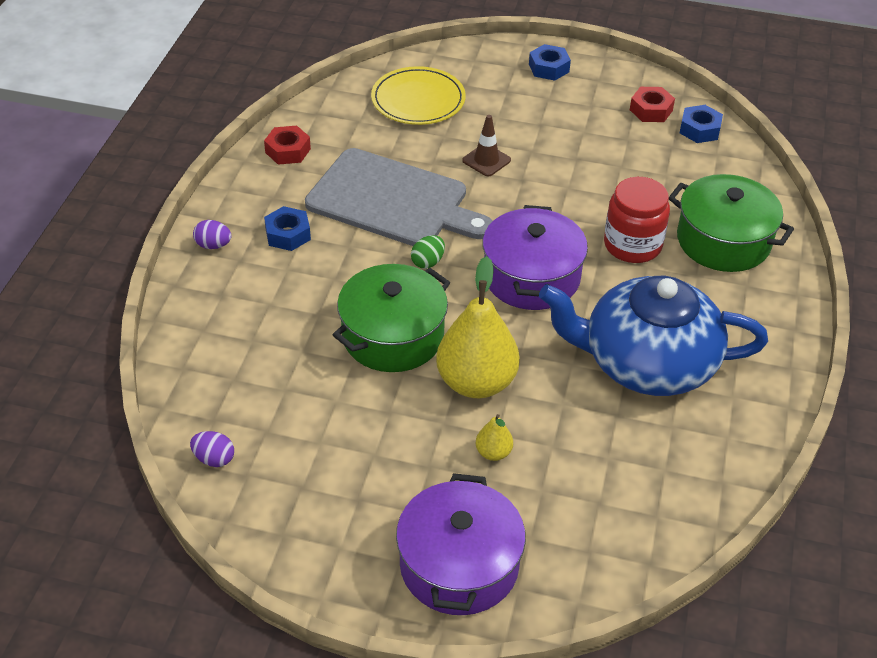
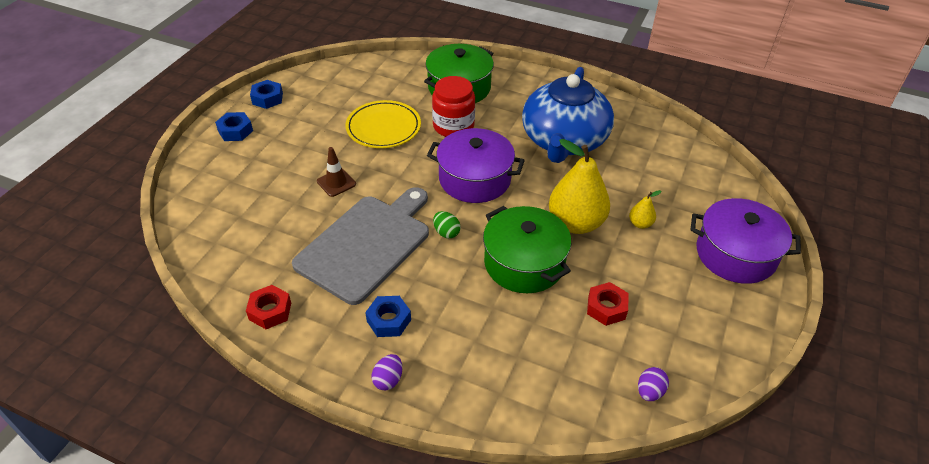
camera: 80 degrees left, 0 degrees up
yellow plate [371,66,466,125] -> yellow plate moved to [346,100,421,148]
red nut [630,87,675,122] -> red nut moved to [587,282,629,326]
blue nut [680,105,723,143] -> blue nut moved to [250,80,283,109]

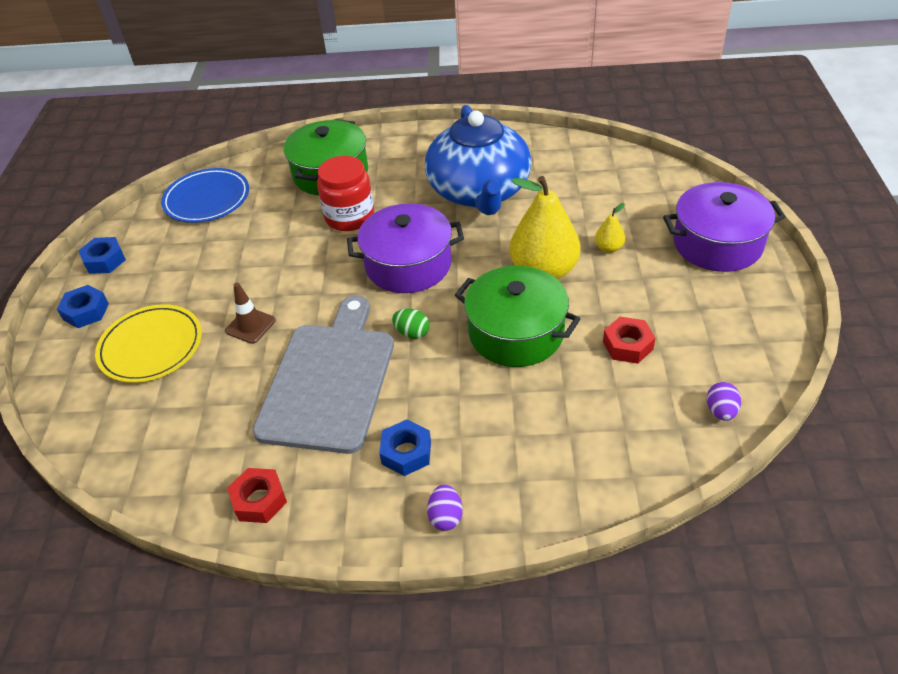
camera: 20 degrees left, 0 degrees up
yellow plate [346,100,421,148] -> yellow plate moved to [95,304,202,383]
none -> blue plate [161,168,249,223]

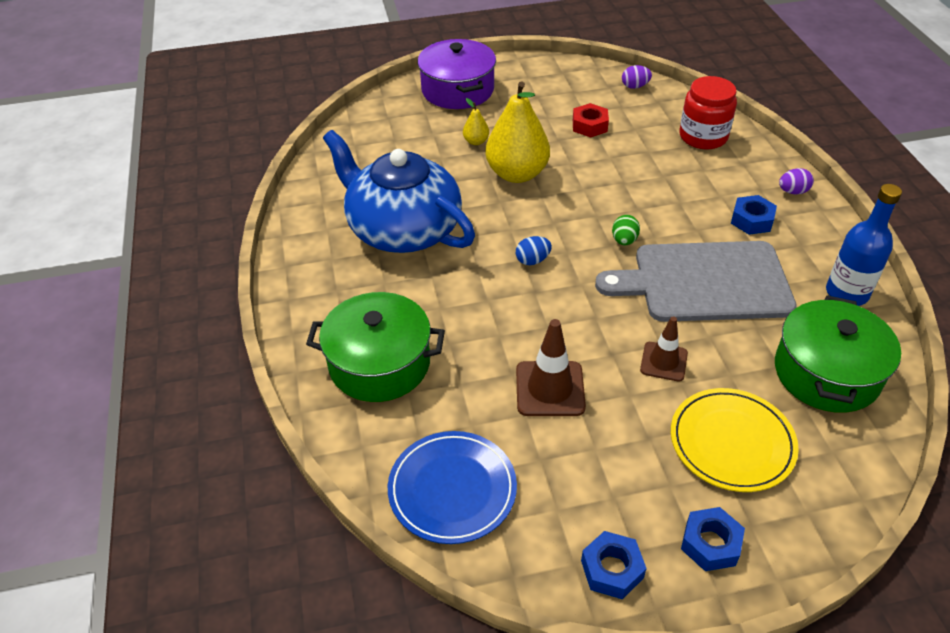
camera: 105 degrees left, 0 degrees up
red nut [227,468,287,523] -> blue bottle [826,184,902,306]
red jar [317,156,374,231] -> red jar moved to [679,76,737,150]
purple pot [347,203,464,293] -> blue egg [516,236,552,265]
blue teapot [425,105,532,215] -> blue teapot turned 120 degrees counterclockwise [323,130,475,253]
green pot [455,266,580,367] -> green pot moved to [775,295,901,413]
none -> brown traffic cone [516,319,586,416]

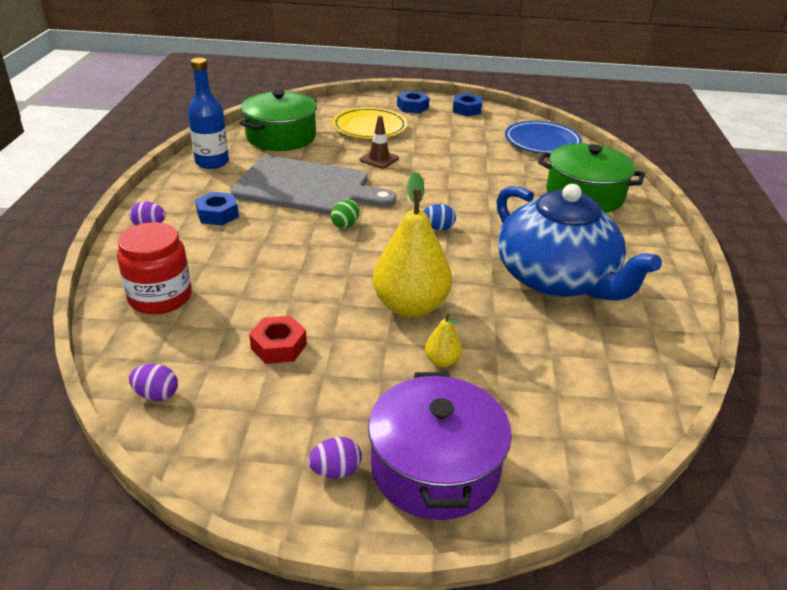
camera: 165 degrees left, 10 degrees down
brown traffic cone [516,319,586,416] -> none
none -> purple egg [308,437,362,479]

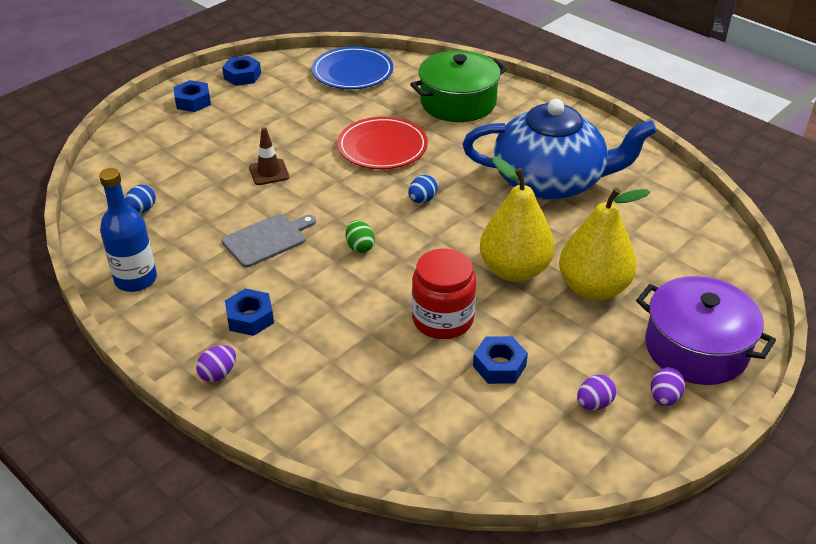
camera: 50 degrees left, 5 degrees up
red jar [117,222,192,314] -> red jar moved to [412,248,476,339]
purple egg [129,364,178,401] -> purple egg moved to [577,375,617,410]
grey cutting board [230,156,397,215] -> grey cutting board [222,214,316,268], size x0.52
green pot [239,90,317,151] -> blue egg [125,185,156,213]
red nut [249,316,307,364] -> blue nut [473,336,528,384]
yellow plate [332,107,407,139] -> none
yellow pear [425,313,462,367] -> yellow pear [559,188,650,301], size x2.28
none -> red plate [337,117,428,169]

